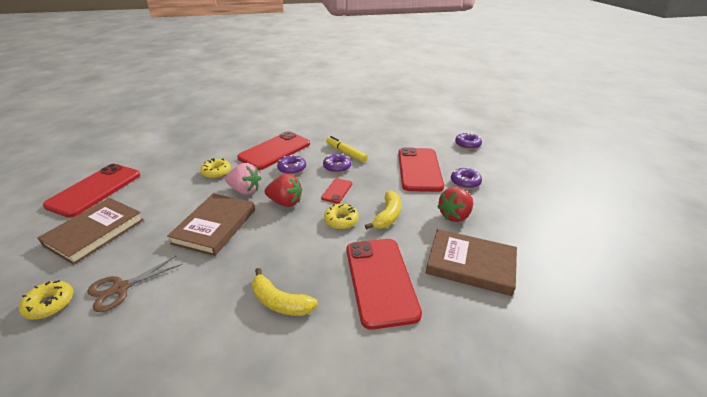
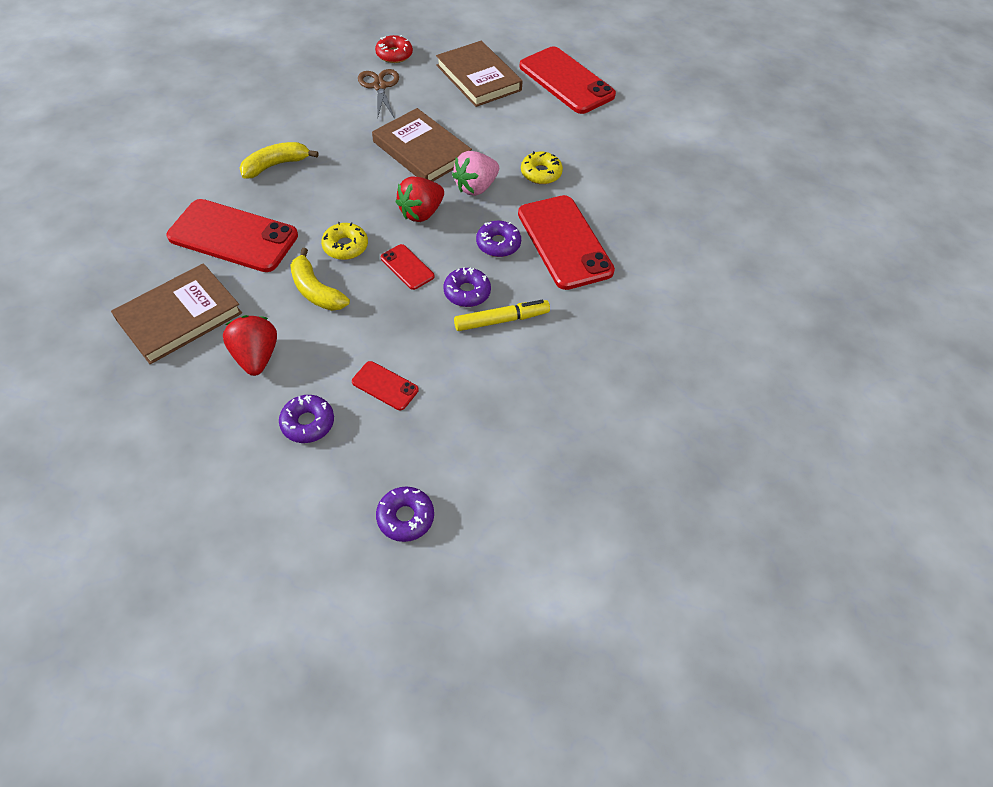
camera: 115 degrees right, 20 degrees up
yellow donut [19,280,73,320] -> red donut [375,35,413,63]
red phone [398,147,444,192] -> red phone [352,361,419,410], size x0.47

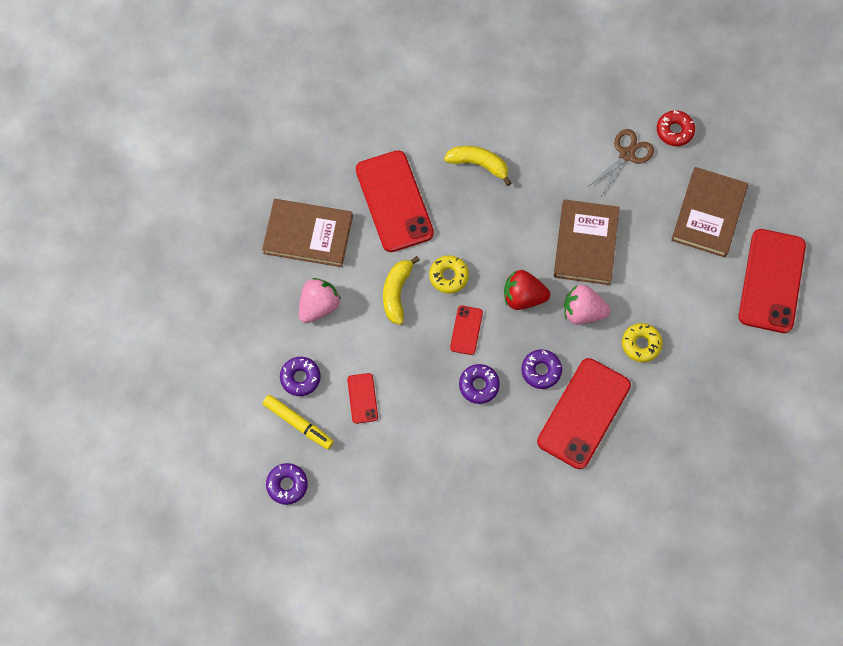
camera: 55 degrees right, 15 degrees up
red strawberry [223,315,277,376] -> pink strawberry [299,278,341,323]
yellow marker [454,300,550,331] -> yellow marker moved to [263,395,334,449]

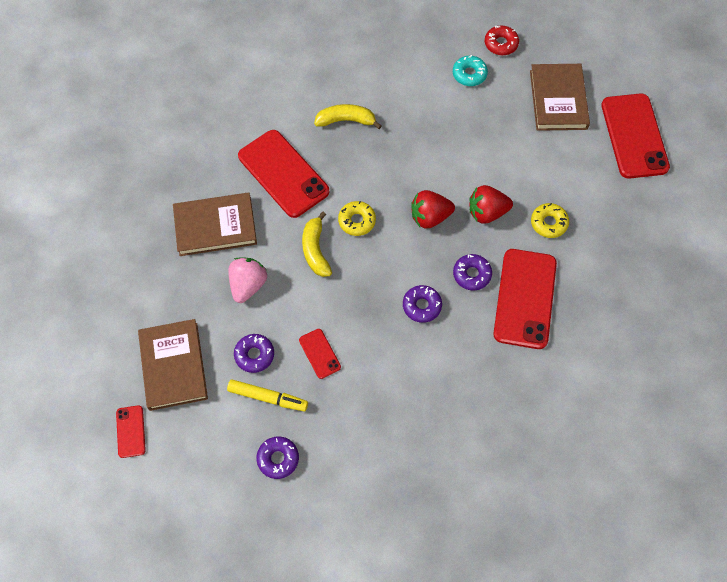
camera: 20 degrees left, 5 degrees down
red phone [450,305,483,355] -> red phone moved to [116,405,146,458]
brown book [554,199,619,285] -> brown book moved to [138,319,208,411]
pink strawberry [564,285,610,324] -> red strawberry [469,185,513,224]
brown scissors [589,129,654,196] -> turquoise donut [453,55,488,86]

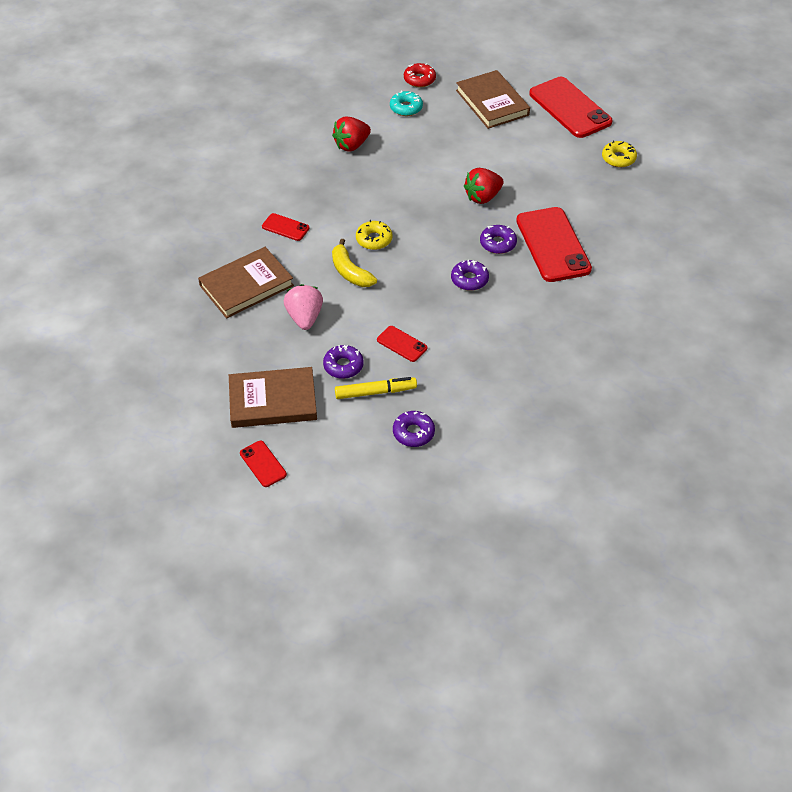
camera: 25 degrees left, 15 degrees down
brown book [138,319,208,411] -> brown book turned 60 degrees counterclockwise [229,367,317,428]
red phone [238,130,330,218] -> red phone [262,213,309,241], size x0.47
yellow banana [314,104,382,129] -> none
red strawberry [411,190,455,229] -> red strawberry moved to [332,116,371,152]
yellow donut [531,203,569,238] -> yellow donut moved to [602,140,637,167]

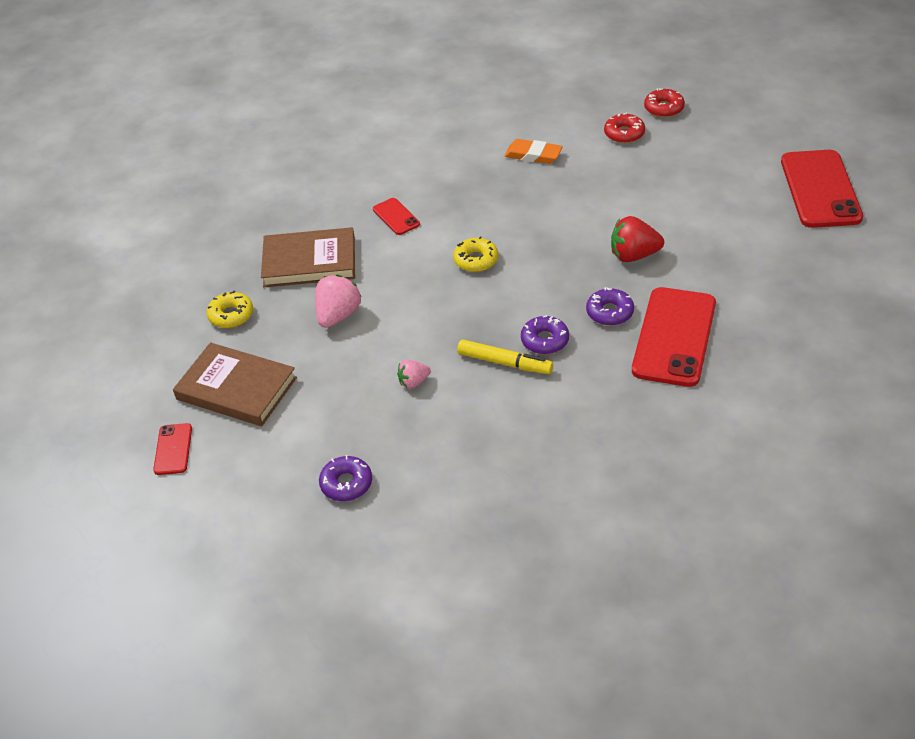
camera: 35 degrees right, 5 degrees down
purple donut [323,345,364,379] -> none
red strawberry [332,116,371,152] -> orange eraser [504,139,563,164]
yellow banana [332,239,377,287] -> none
yellow marker [335,377,417,399] -> yellow marker moved to [457,340,553,374]
red phone [377,326,427,362] -> pink strawberry [397,360,431,389]
turquoise donut [390,91,423,116] -> red donut [604,112,645,143]
brown book [456,70,530,129] -> none
yellow donut [602,140,637,167] -> yellow donut moved to [207,291,253,328]

